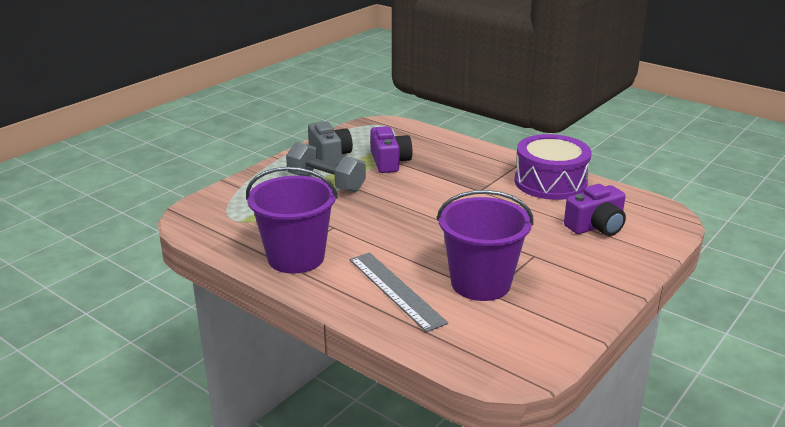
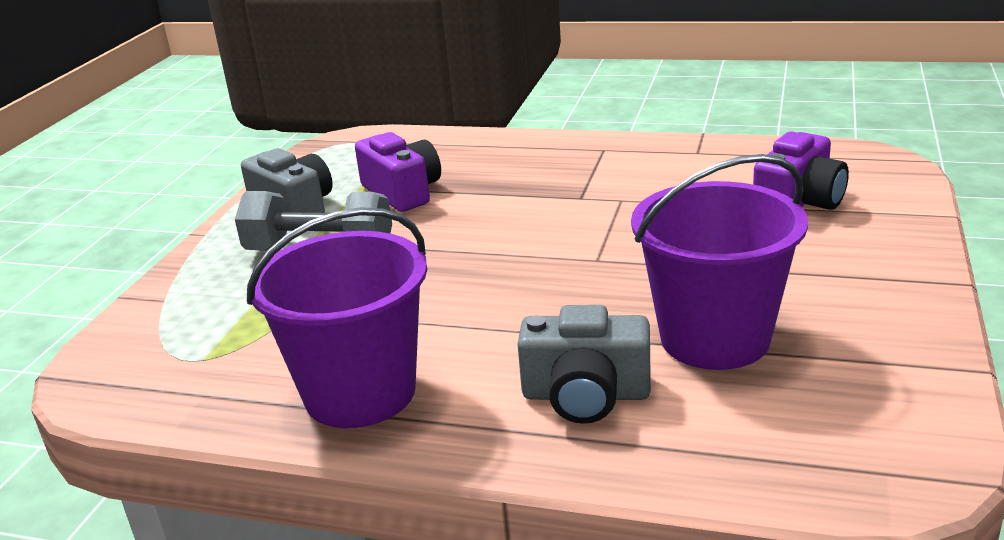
camera: 20 degrees left, 0 degrees up
grey ruler [349,253,448,332] -> grey camera [517,305,651,424]
purple drum [514,134,592,200] -> none

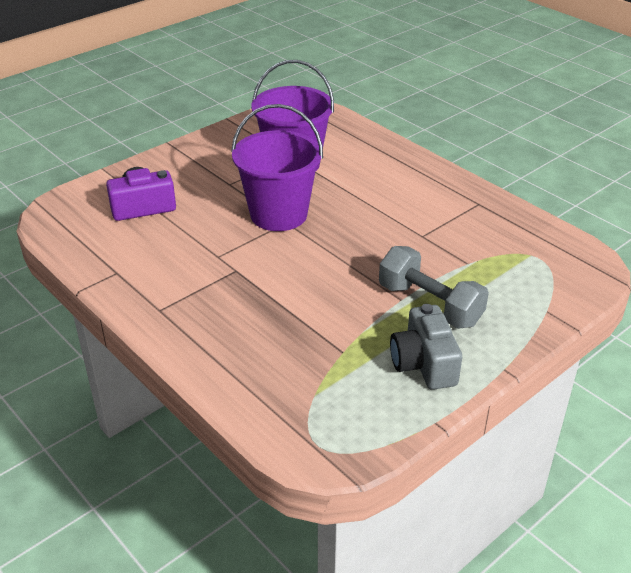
camera: 150 degrees left, 10 degrees up
purple bucket [247,207,427,428] -> purple bucket moved to [231,104,323,231]
purple camera [355,132,441,212] -> none
grey camera [517,305,651,424] -> none

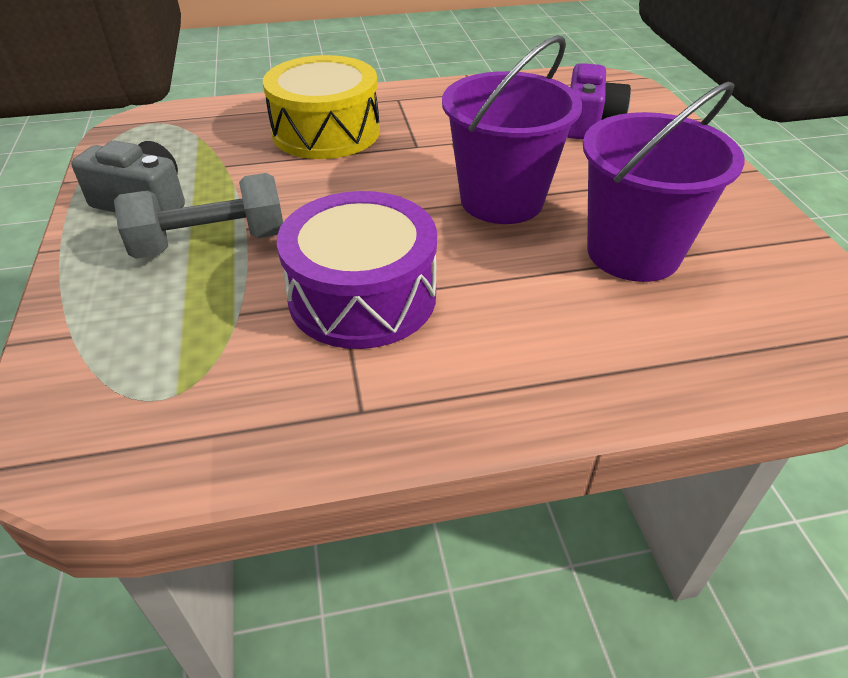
camera: 120 degrees right, 5 degrees up
none -> yellow drum [263,55,380,159]
none -> purple drum [277,191,437,349]

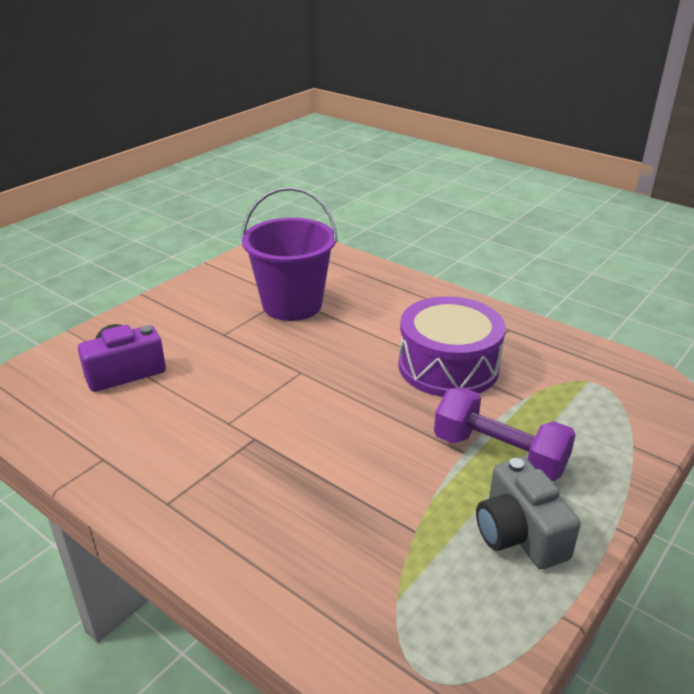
camera: 130 degrees left, 10 degrees down
grey dumbbell [114,173,283,259] -> purple dumbbell [434,387,576,481]
yellow drum [263,55,380,159] -> none
purple bucket [442,35,582,224] -> none

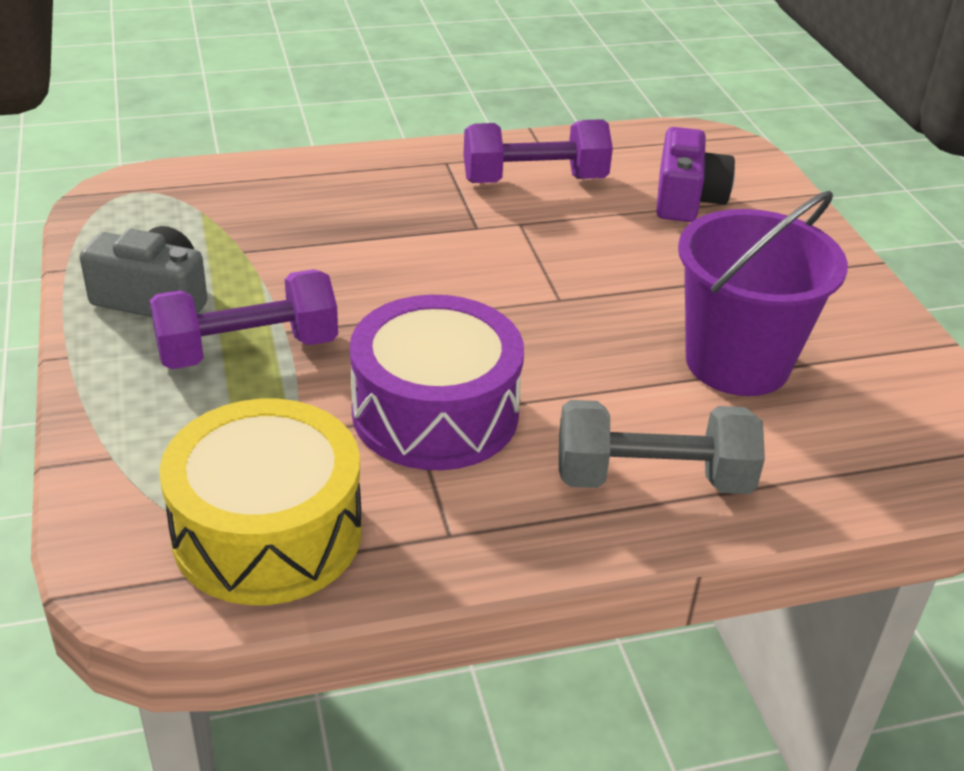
camera: 125 degrees right, 5 degrees up
none -> yellow drum [160,399,362,605]
none -> purple dumbbell [463,119,613,183]
none -> grey dumbbell [559,400,765,494]

